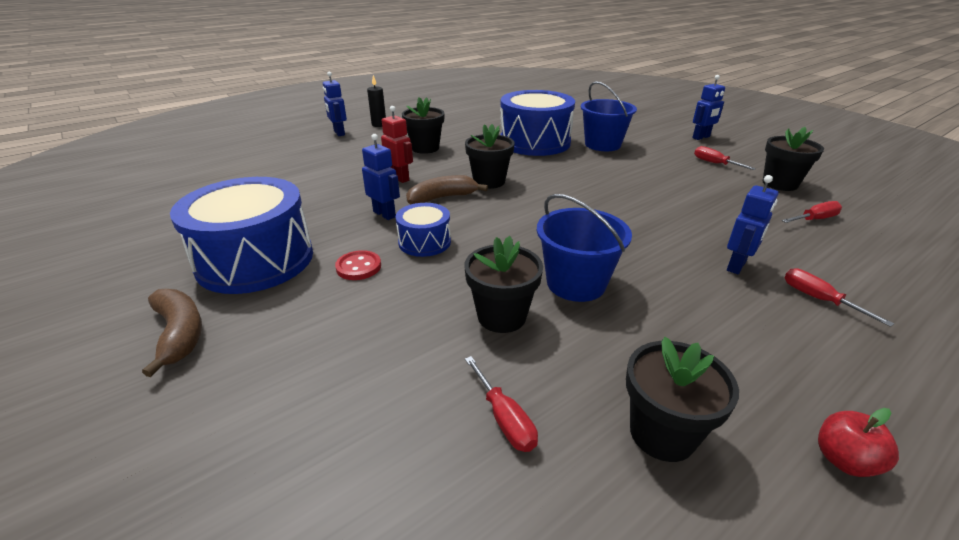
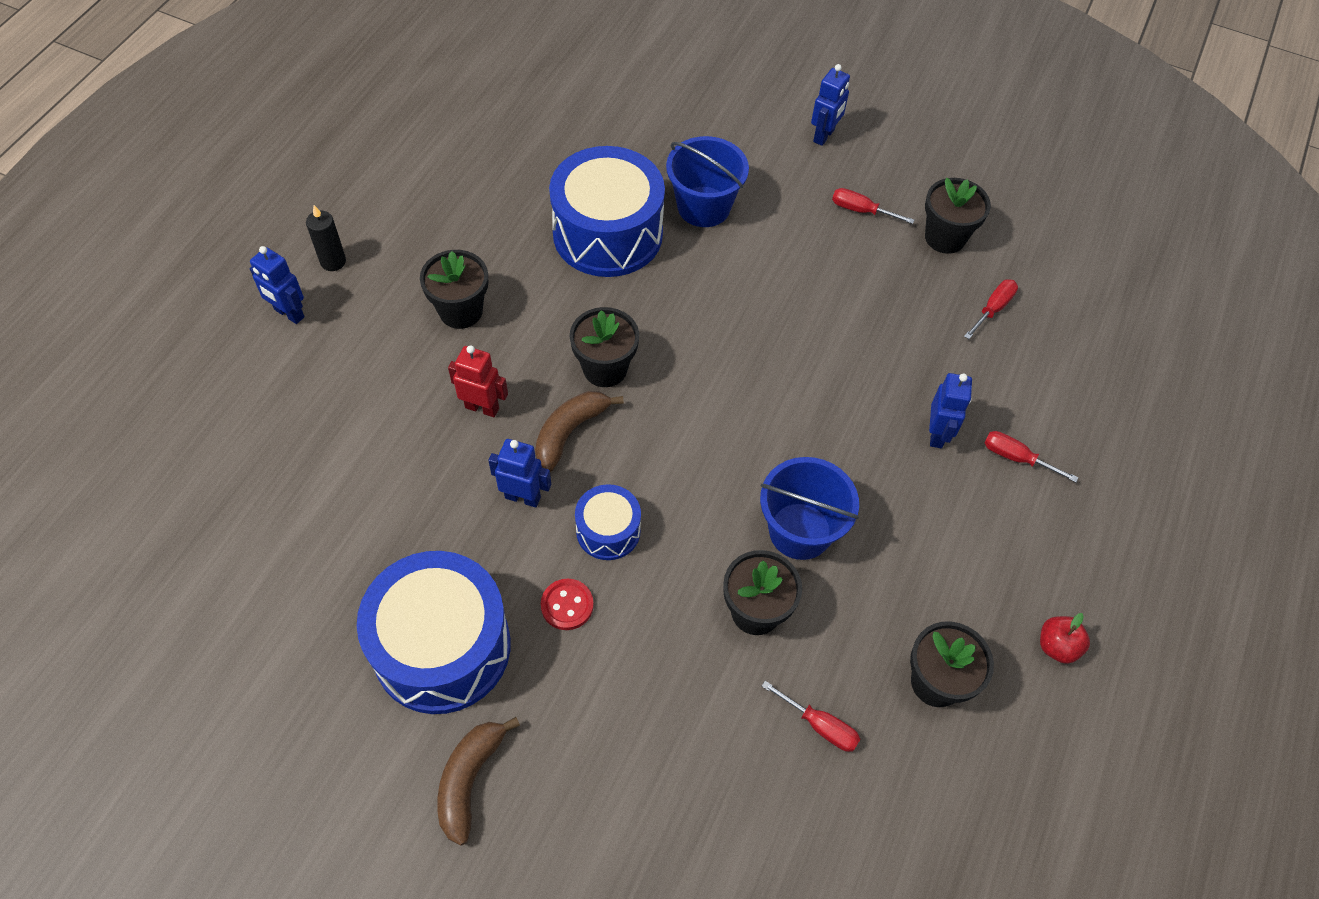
camera: 30 degrees left, 25 degrees up
brown banana [142,289,202,377] -> brown banana turned 105 degrees counterclockwise [437,717,520,846]

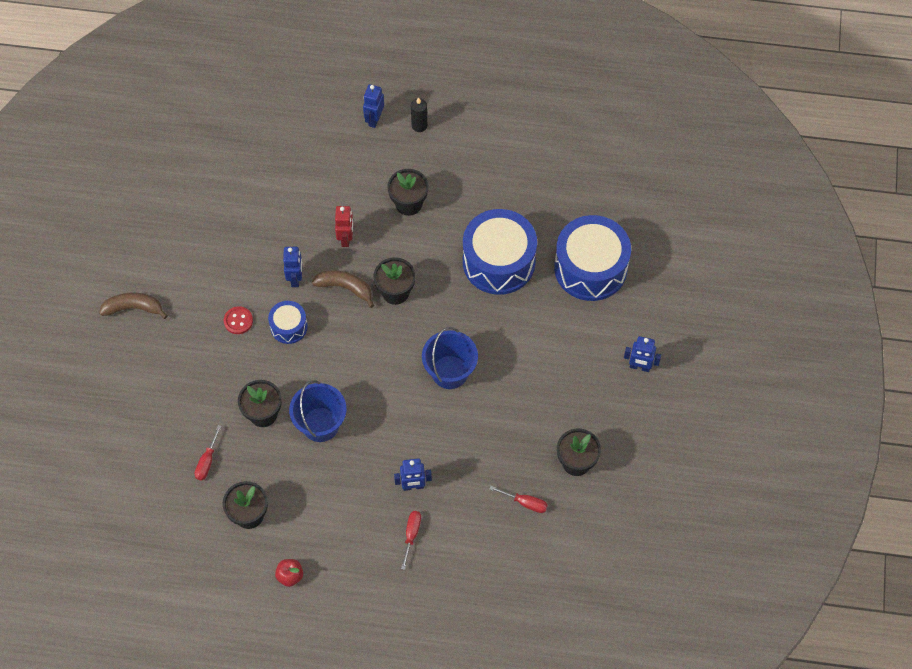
camera: 75 degrees right, 5 degrees up
blue drum [357,551,511,714] -> blue drum moved to [554,215,631,301]
blue bucket [666,136,749,227] -> blue bucket moved to [422,327,478,389]
red screwdriver [832,188,914,224] -> none

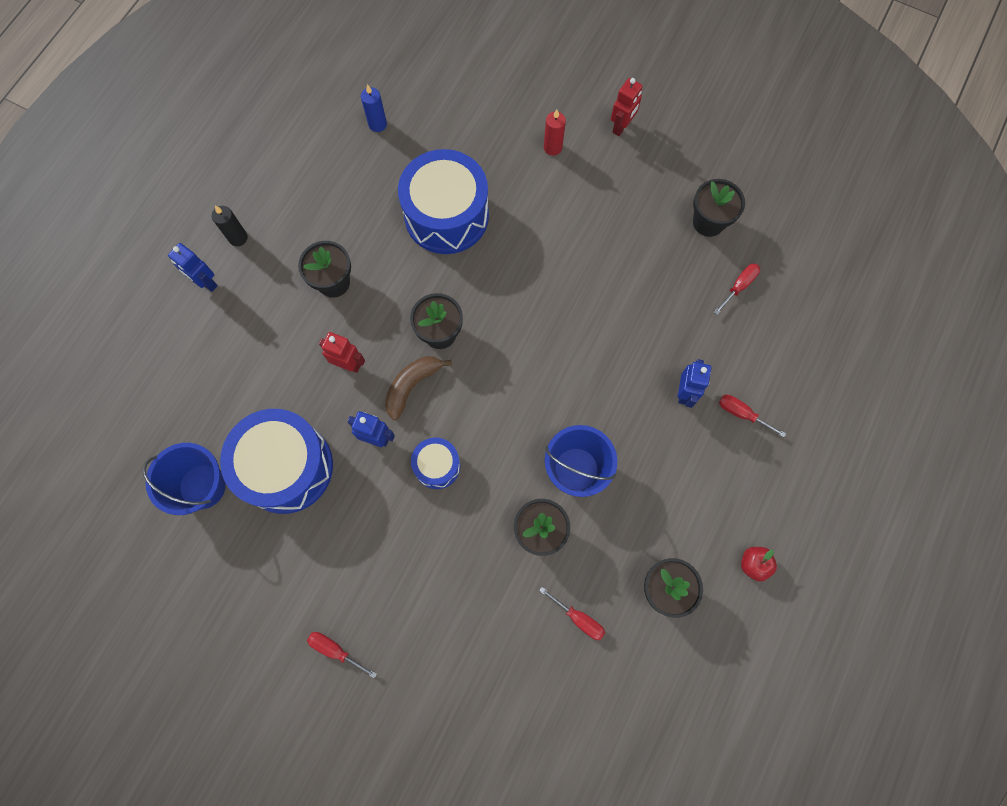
camera: 70 degrees left, 10 degrees up
brown banana [99,292,168,319] -> red screwdriver [307,632,377,678]
red button [224,306,253,334] -> none
blue bucket [422,327,478,389] -> blue bucket moved to [143,443,226,515]
blue drum [554,215,631,301] -> blue drum moved to [220,409,333,514]
blue robot [624,336,661,372] -> red robot [611,78,643,136]
none -> blue candle [361,84,387,132]
none -> red candle [544,110,566,156]

